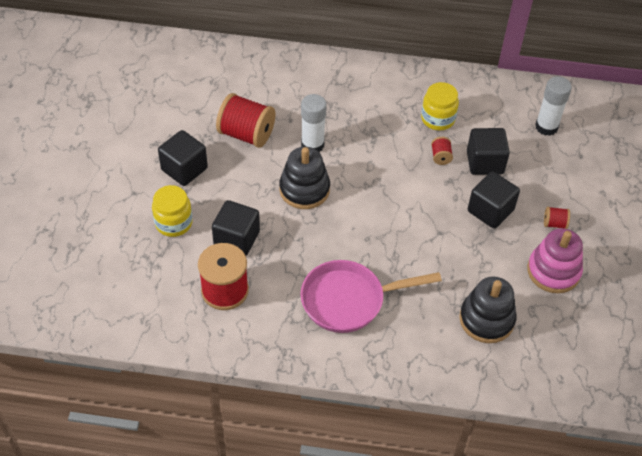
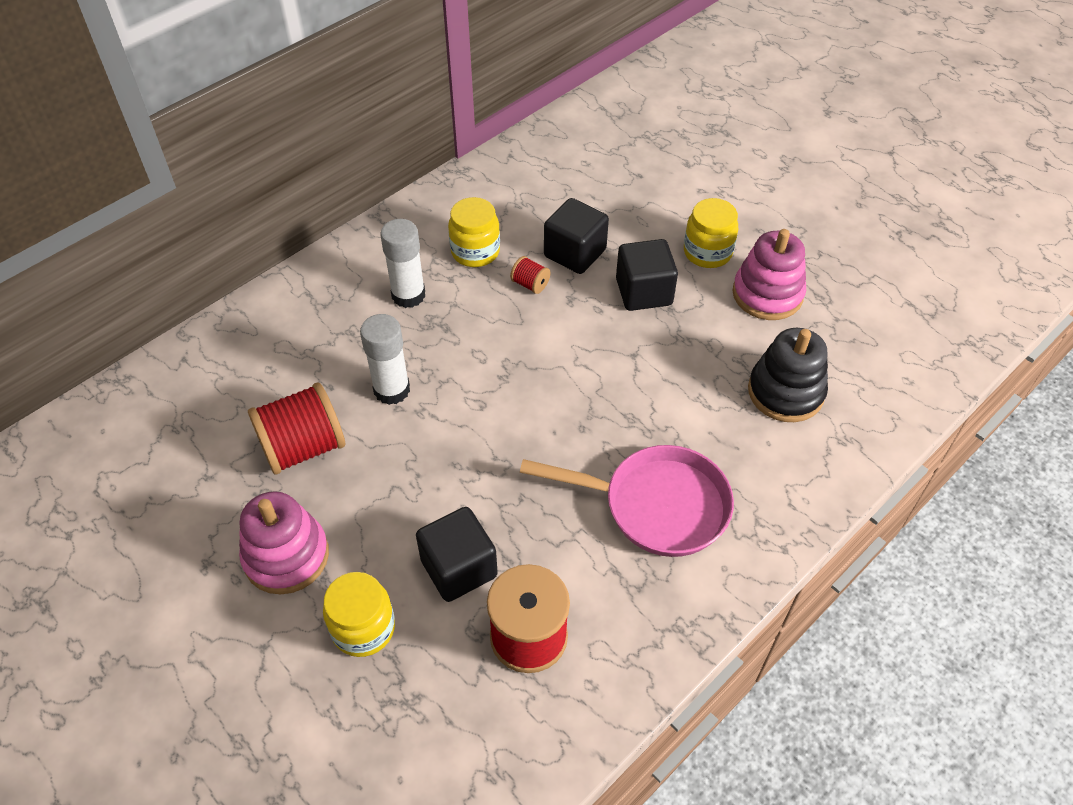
camera: 50 degrees left, 0 degrees up
black cube [158,130,208,186] -> pink stacking toy [239,491,329,594]
black stacking toy [279,147,330,209] -> none
pink pan [300,260,442,333] -> pink pan turned 105 degrees counterclockwise [520,445,734,557]
white glue stick [535,77,572,136] -> white glue stick moved to [380,219,425,308]
red spool [544,207,570,229] -> yellow jar [684,198,738,268]

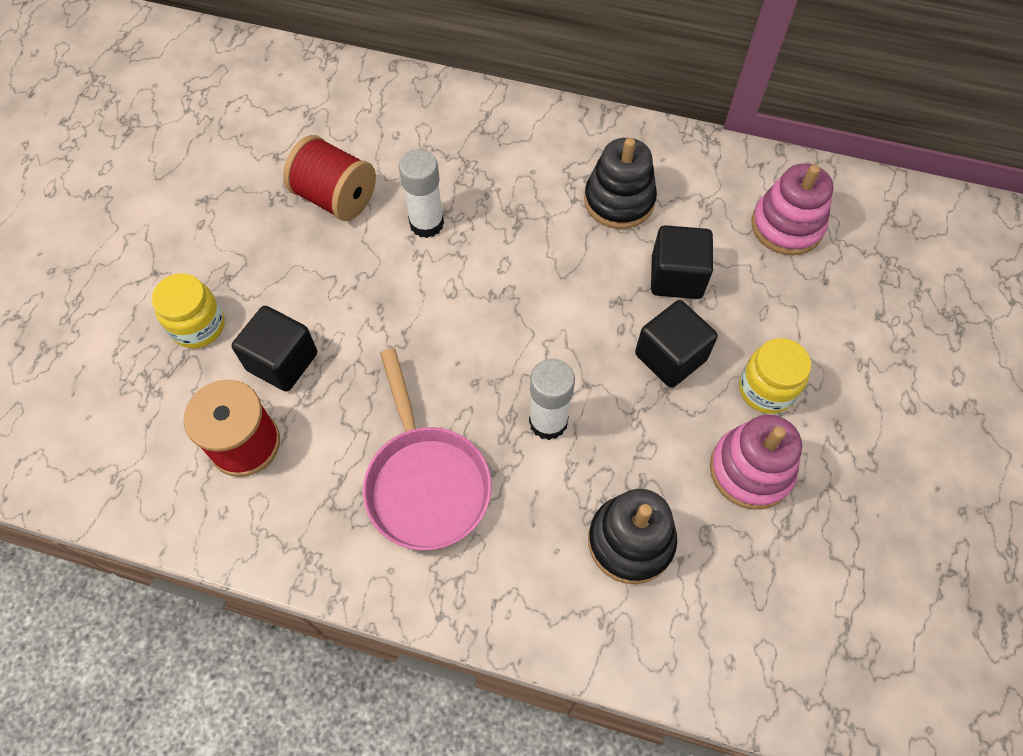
camera: 60 degrees right, 10 degrees up
pink stacking toy [239,491,329,594] -> pink stacking toy moved to [752,163,834,255]
white glue stick [380,219,425,308] -> white glue stick moved to [529,358,575,440]
yellow jar [448,197,500,267] -> black stacking toy [584,138,657,229]
red spool [510,256,551,294] -> none

